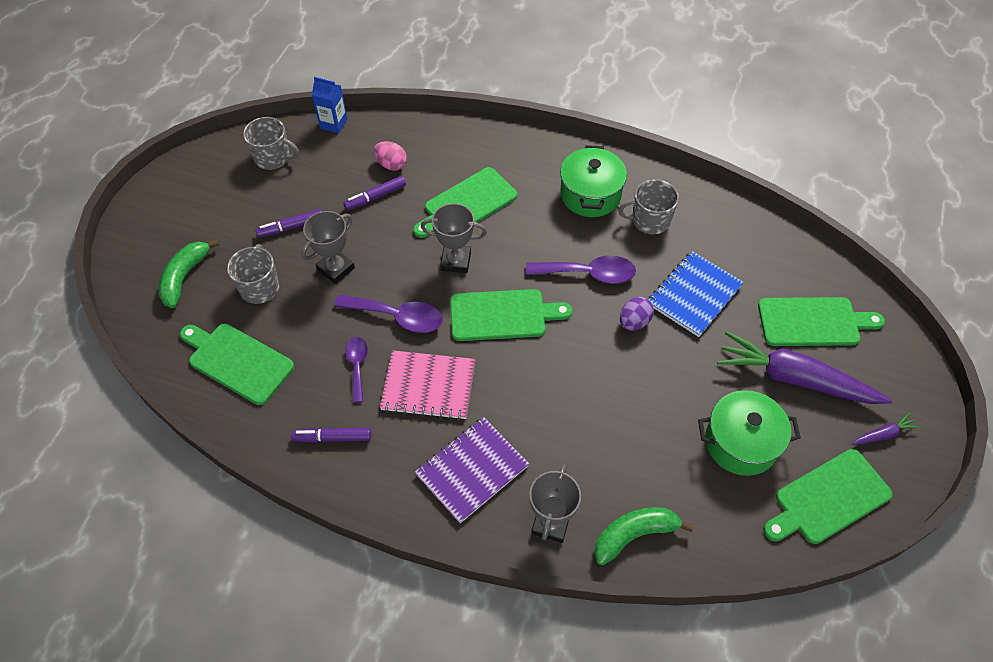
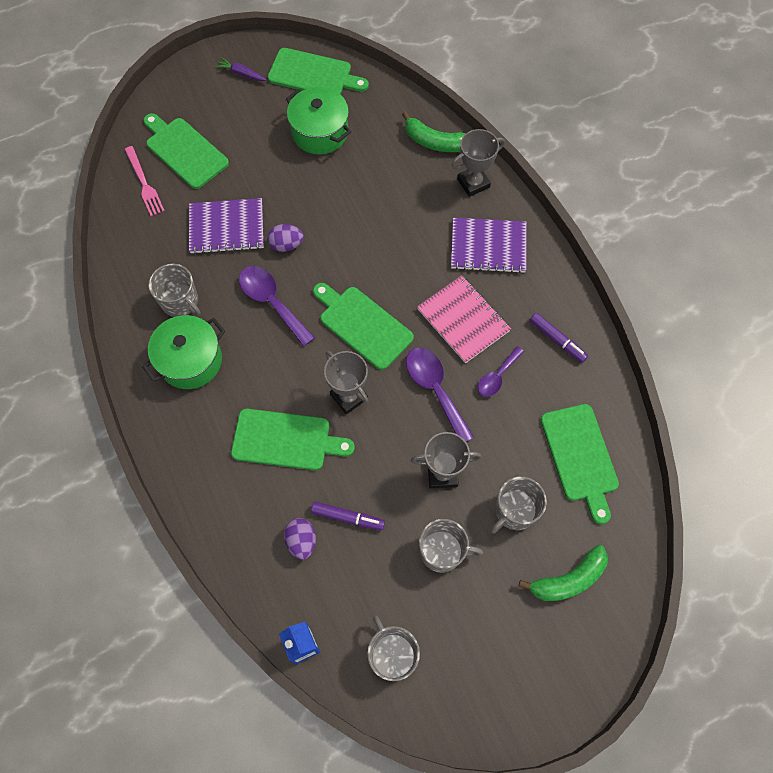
camera: 135 degrees left, 10 degrees up
purple marker [256,209,322,238] -> grey mug [419,519,483,573]
pink egg [374,141,407,171] -> purple egg [284,518,316,560]
blue notebook [649,251,744,337] -> purple notebook [189,198,264,254]
purple carrot [717,331,893,404] -> none
none -> pink fork [125,146,165,216]

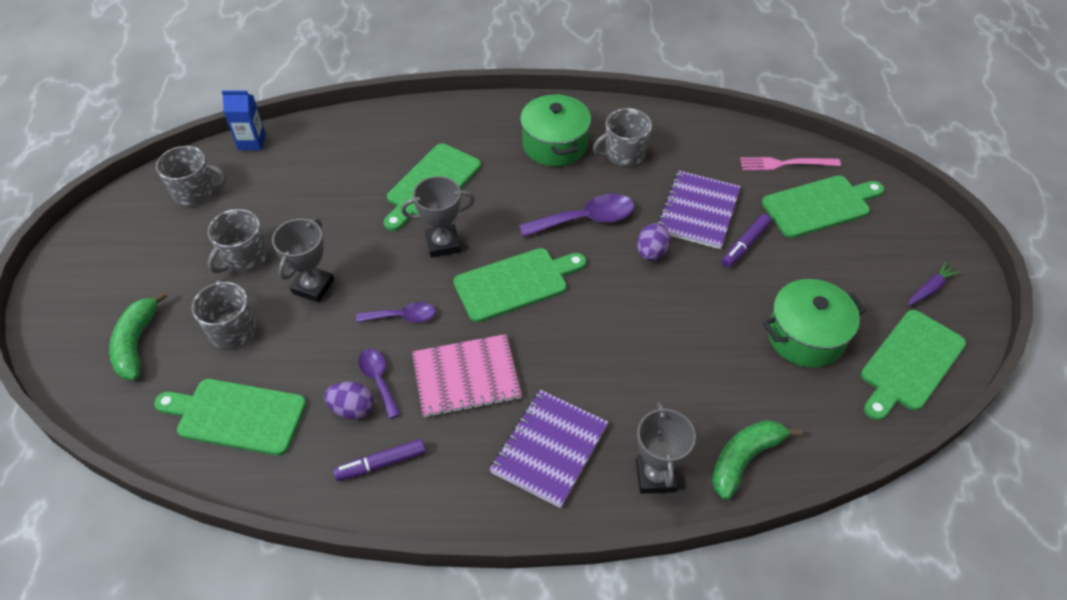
camera: 115 degrees right, 15 degrees down
purple egg [284,518,316,560] -> purple egg moved to [324,382,374,419]
purple marker [311,502,385,530] -> purple marker moved to [722,214,771,268]
purple spoon [406,347,474,442] -> purple spoon [356,302,436,322], size x0.62

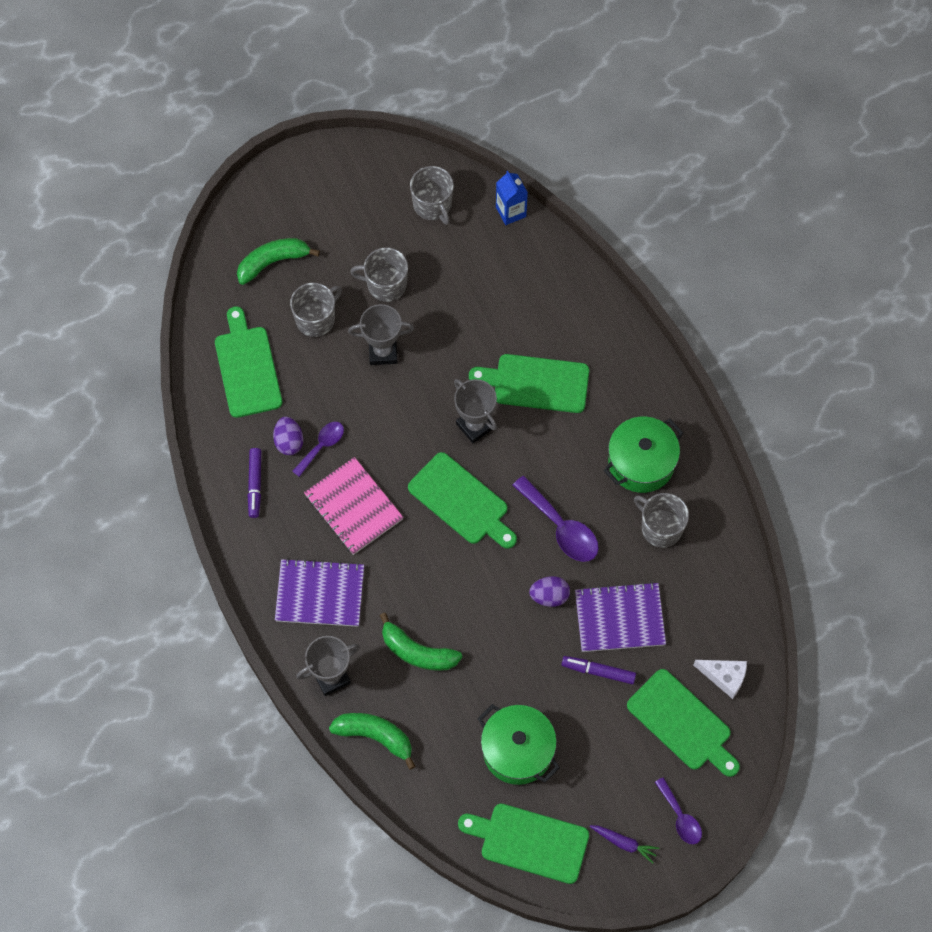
camera: 65 degrees right, 15 degrees up
purple marker [333,439,426,481] -> purple marker turned 135 degrees counterclockwise [248,448,261,518]
purple spoon [356,302,436,322] -> purple spoon moved to [655,777,702,844]
pink fork [740,157,841,170] -> white cheese [694,660,747,699]
none -> green banana [380,613,462,671]

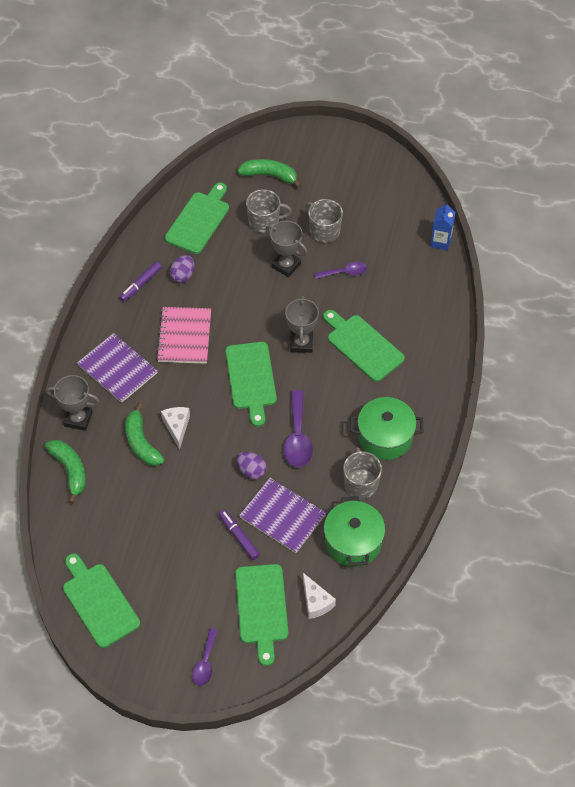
camera: 40 degrees right, 10 degrees down
purple spoon [292,422,344,477] -> purple spoon moved to [315,262,367,279]
grey mug [410,166,454,225] -> none
green pot [478,704,560,785] -> green pot moved to [324,496,385,567]
purple carrot [590,825,660,863] -> none
none -> white cheese [161,407,190,450]

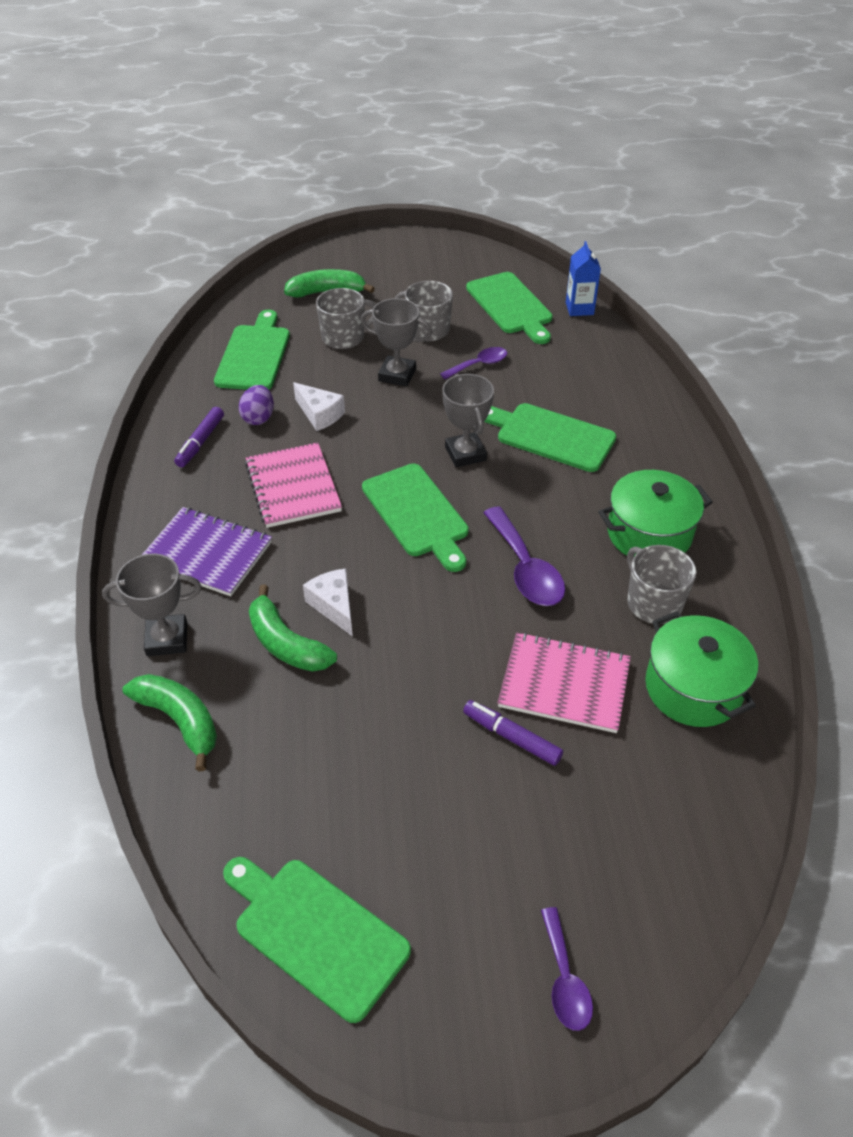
camera: 20 degrees left, 10 degrees down
green cutting board [235,564,288,666] -> green cutting board moved to [466,272,553,344]
purple egg [236,452,267,479] -> none
purple notebook [239,478,326,553] -> pink notebook [498,632,631,733]
white cheese [303,573,336,619] -> white cheese moved to [293,382,345,431]

